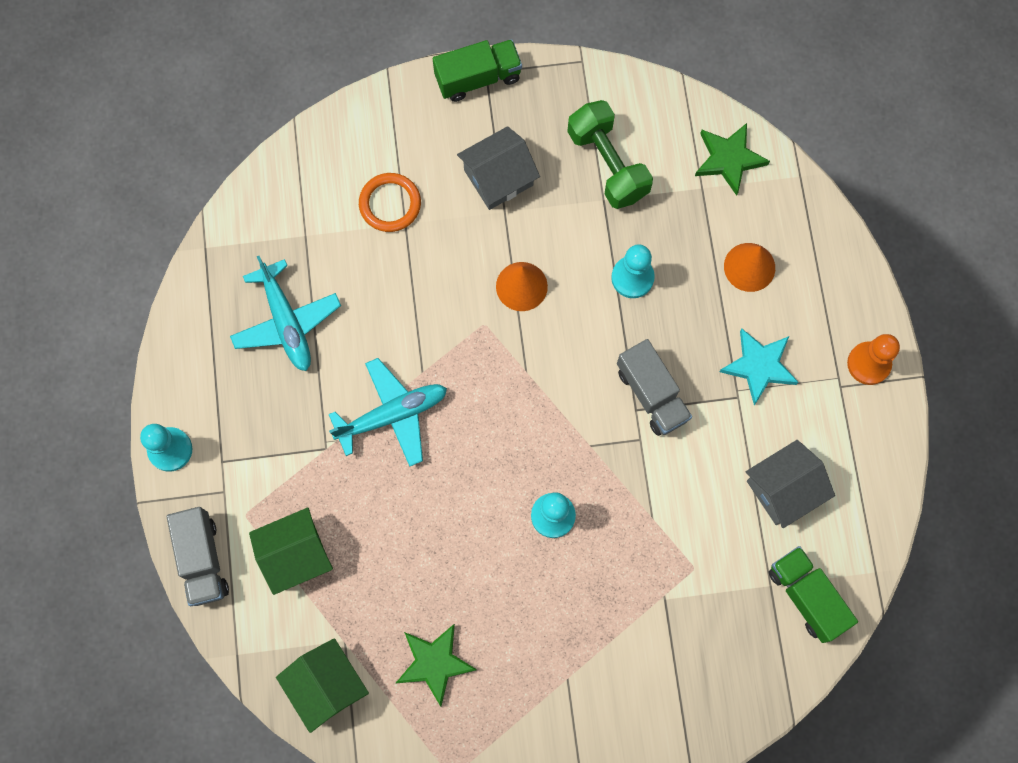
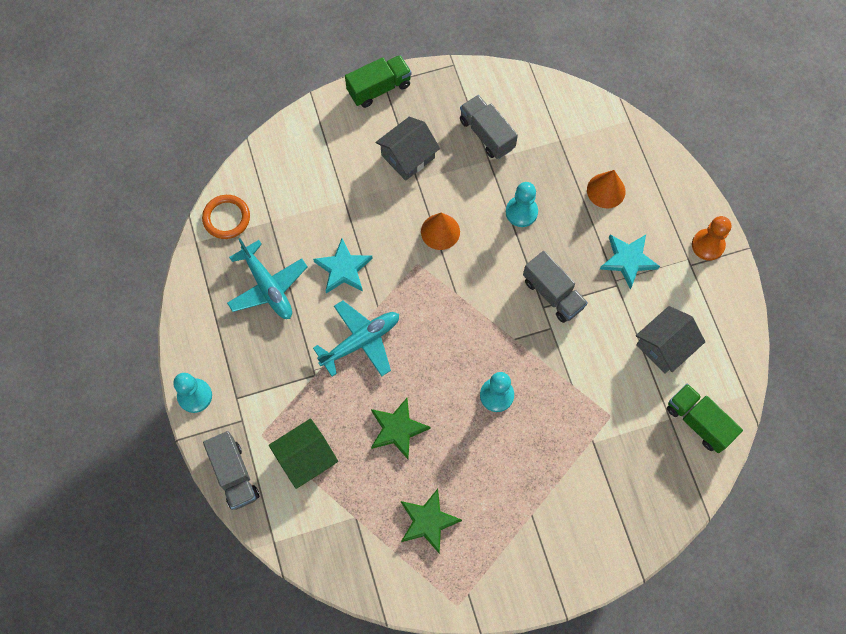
camera: 10 degrees left, 5 degrees down
green house [276,638,369,733] -> none
orange ring [359,173,421,232] -> orange ring moved to [202,195,250,239]
green dumbbell [567,100,653,209] -> grey truck [460,95,518,159]
green star [695,123,770,196] -> green star moved to [371,398,430,459]
none -> turquoise star [313,239,373,294]

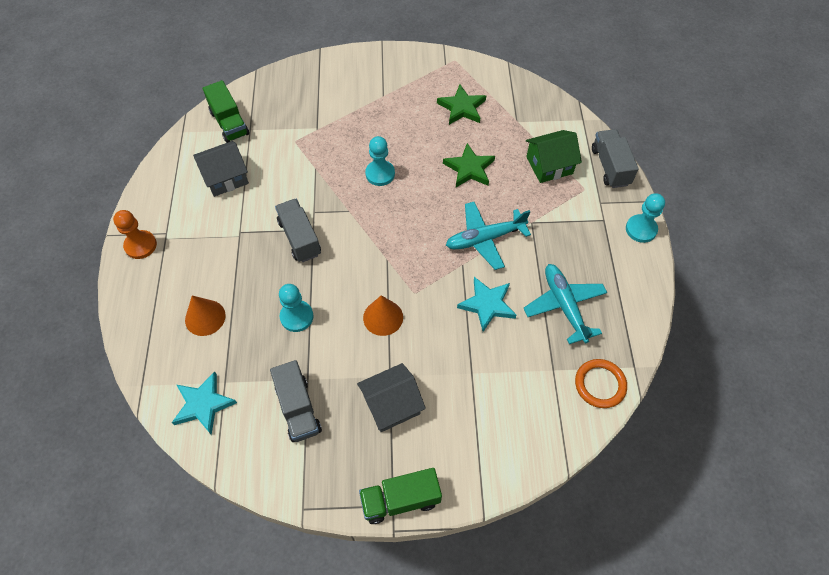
camera: 165 degrees left, 10 degrees down
turquoise star [599,235,660,289] -> turquoise star moved to [172,371,237,435]

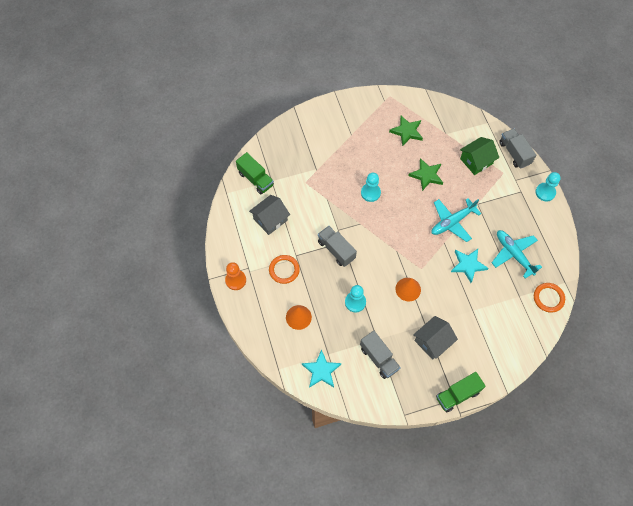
camera: 15 degrees left, 5 degrees up
none -> orange ring [269,255,300,284]

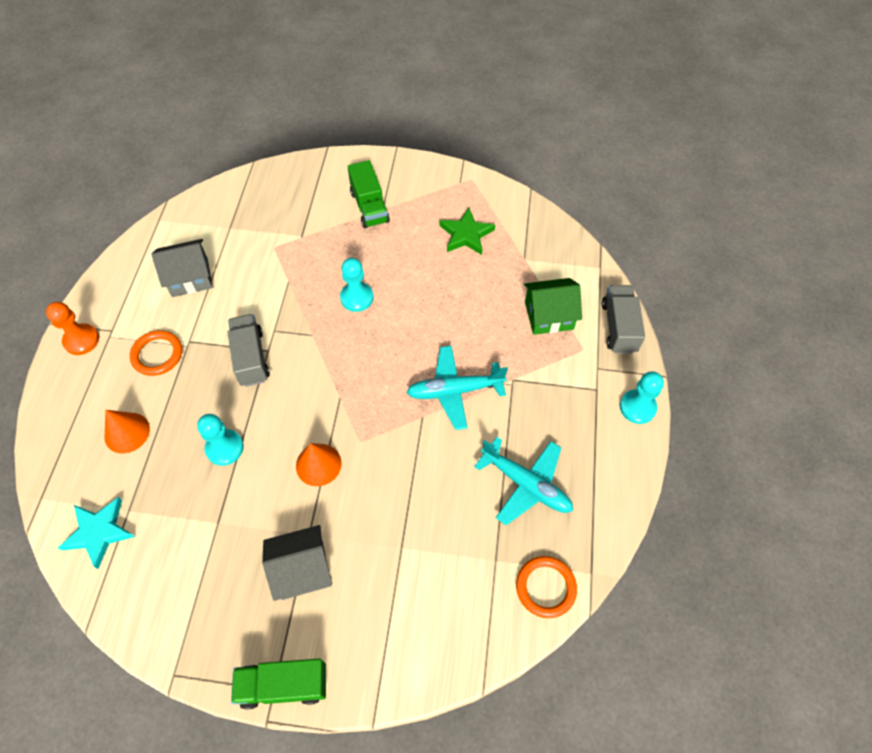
camera: 25 degrees right, 5 degrees down
green truck [236,152,274,194] -> green truck moved to [348,160,390,228]
grey truck [360,331,401,379] -> none
green star [408,158,443,191] -> none
turquoise star [451,249,488,283] -> none
turquoise plane [492,230,542,279] -> turquoise plane turned 135 degrees clockwise [474,437,573,525]

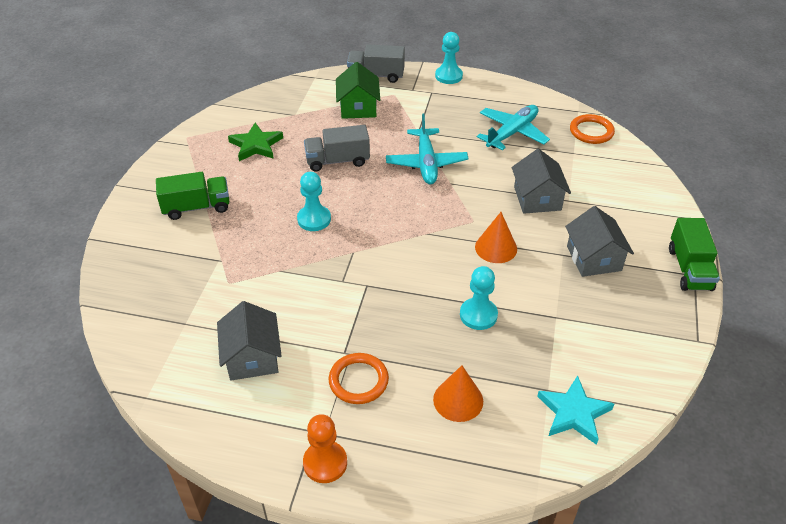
camera: 85 degrees left, 15 degrees down
grey truck [227,314,270,387] -> grey truck moved to [304,125,370,172]
none -> grey house [512,149,571,214]

